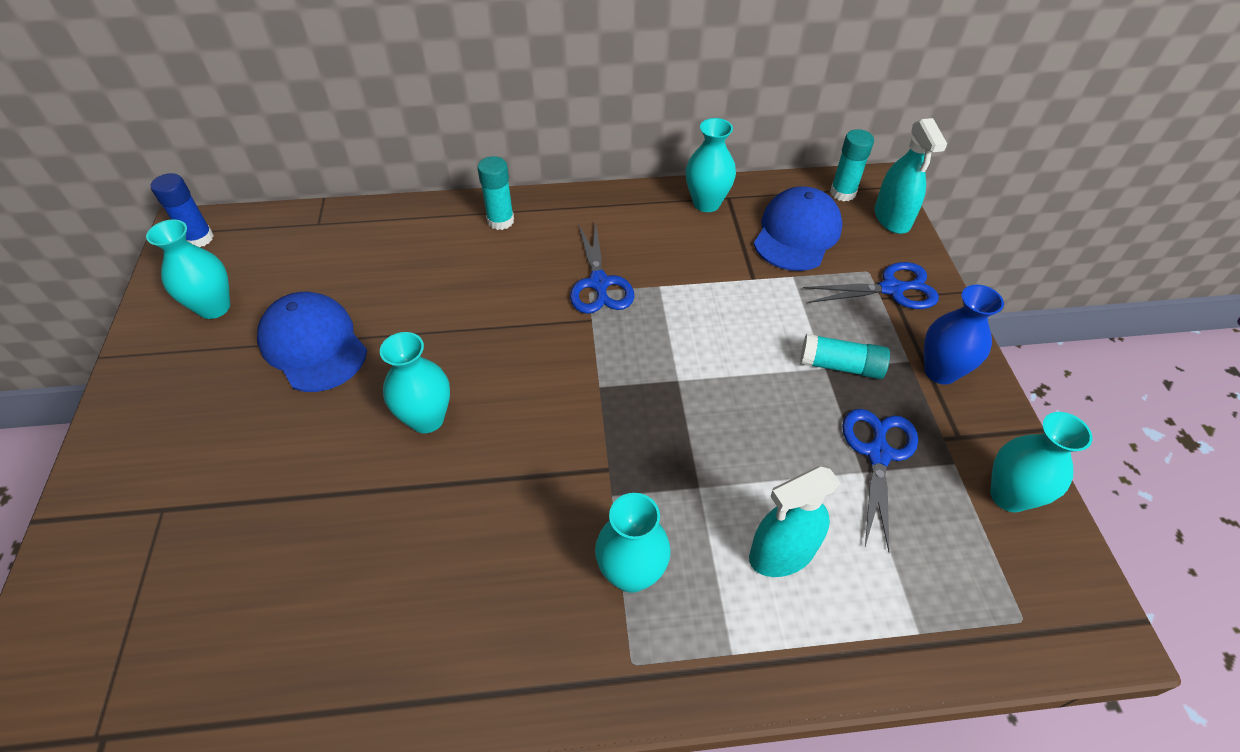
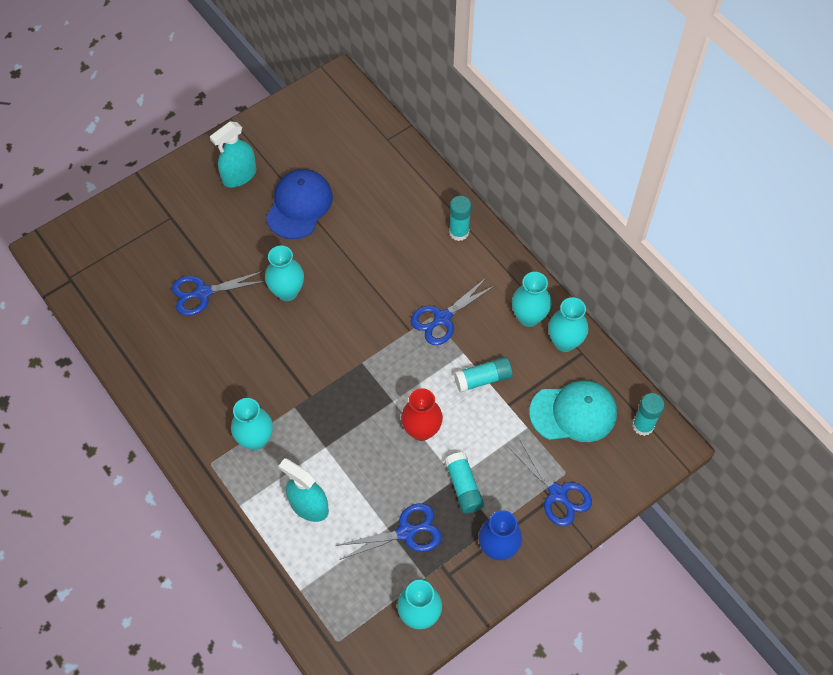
camera: 60 degrees right, 10 degrees up
turquoise vase [146,219,230,319] -> turquoise vase moved to [512,272,551,327]
blue glue stick [151,173,214,247] -> none
blue cap [754,186,843,271] -> turquoise cap [529,380,617,442]
turquoise spray bottle [874,118,947,234] -> turquoise spray bottle moved to [210,121,256,188]
none -> blue scissors [172,271,265,316]
none -> red vase [401,388,443,441]
none -> turquoise glue stick [454,357,513,393]

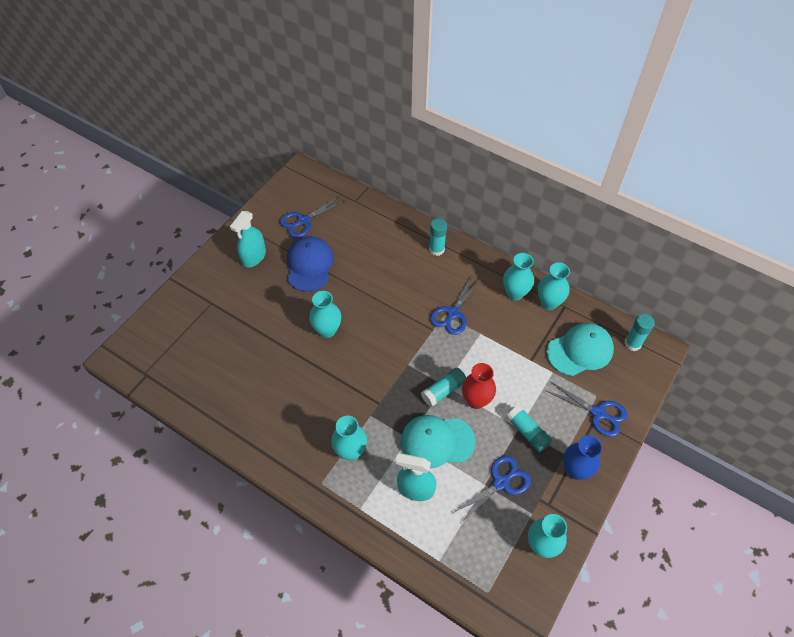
camera: 20 degrees left, 5 degrees down
blue scissors [172,271,265,316] -> blue scissors moved to [280,196,345,238]
turquoise glue stick [454,357,513,393] -> turquoise glue stick moved to [421,368,466,407]
none -> turquoise cap [400,415,475,468]

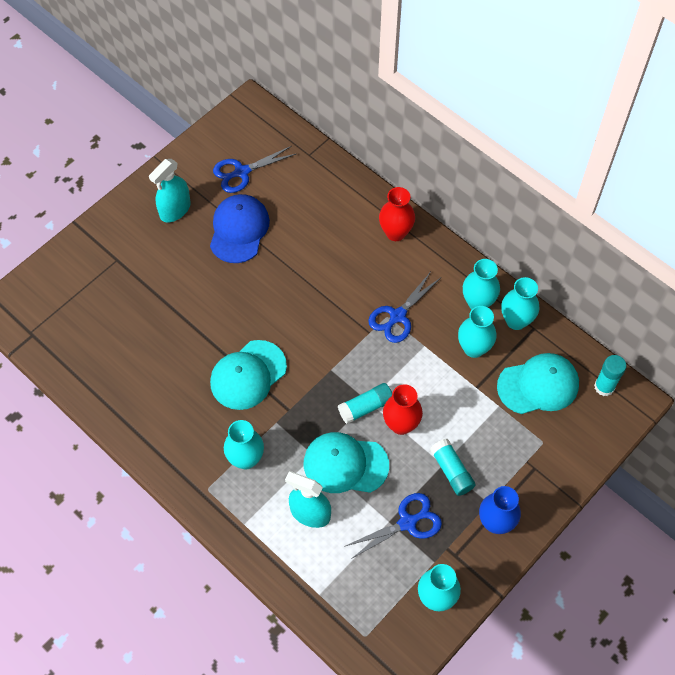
camera: 10 degrees right, 5 degrees up
turquoise vase [309,291,341,338] -> turquoise vase moved to [458,306,497,358]
turquoise glue stick [429,218,447,256] -> red vase [379,187,415,241]
blue scissors [546,381,627,437] -> none
none -> turquoise cap [210,340,287,410]

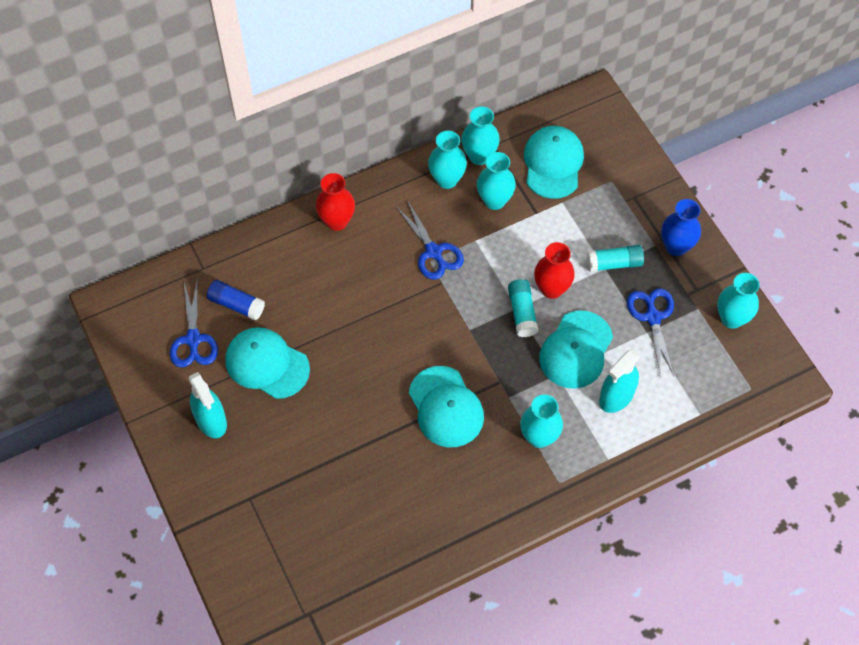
camera: 70 degrees left, 0 degrees up
blue cap [210,194,270,263] -> turquoise cap [225,327,310,399]
turquoise glue stick [594,355,627,396] -> none
none -> blue glue stick [207,280,265,320]

